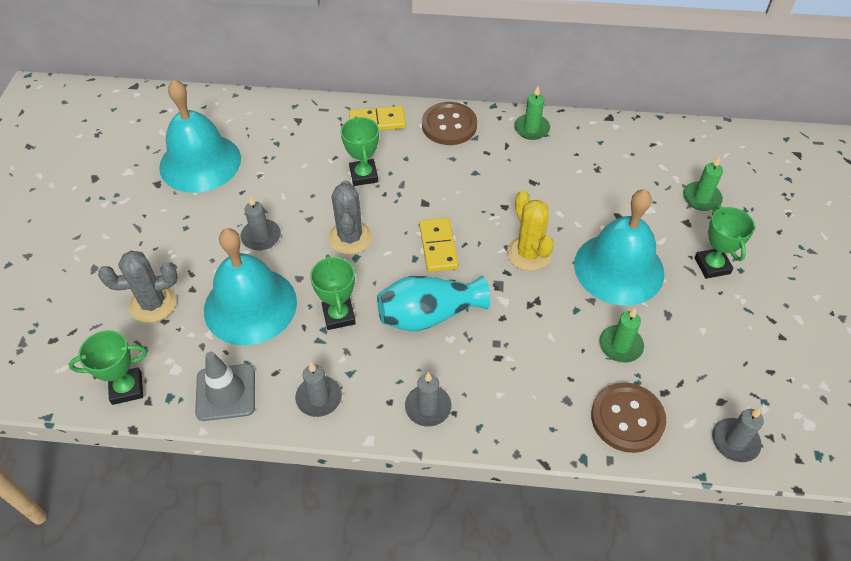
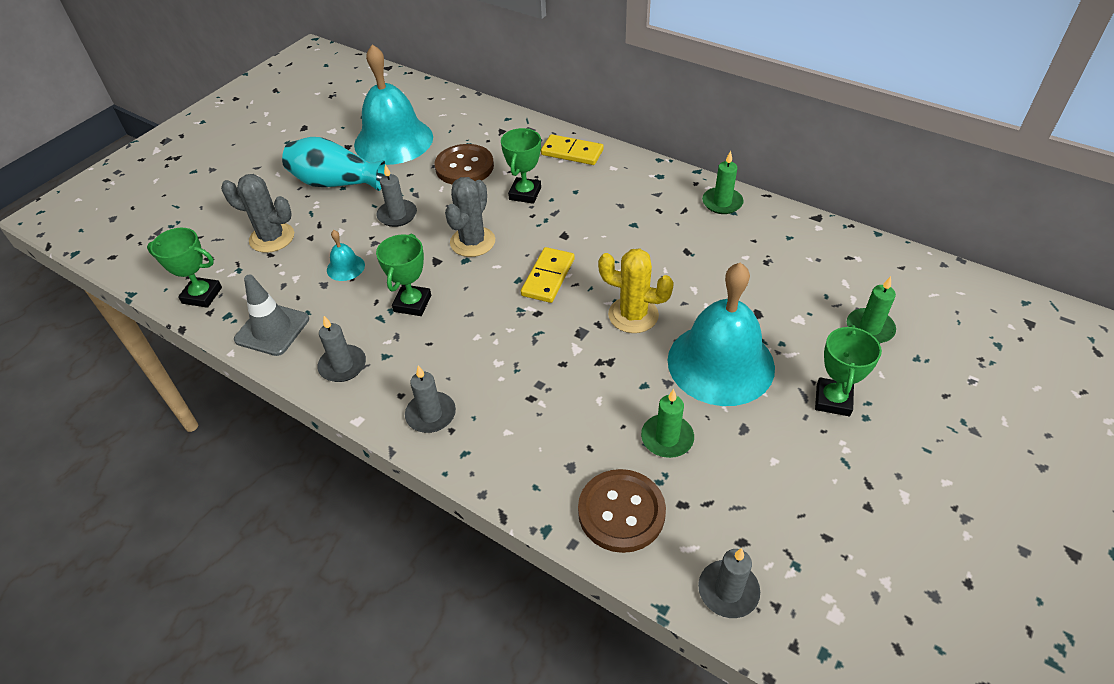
camera: 30 degrees right, 5 degrees down
turquoise bell [204,228,297,345] -> turquoise bell [327,230,365,281], size x0.41
turquoise vase [377,276,491,331] -> turquoise vase moved to [282,137,386,191]
brown button [422,102,477,145] -> brown button moved to [434,144,494,184]
yellow cactus [507,190,554,271] -> yellow cactus turned 75 degrees counterclockwise [598,248,674,333]

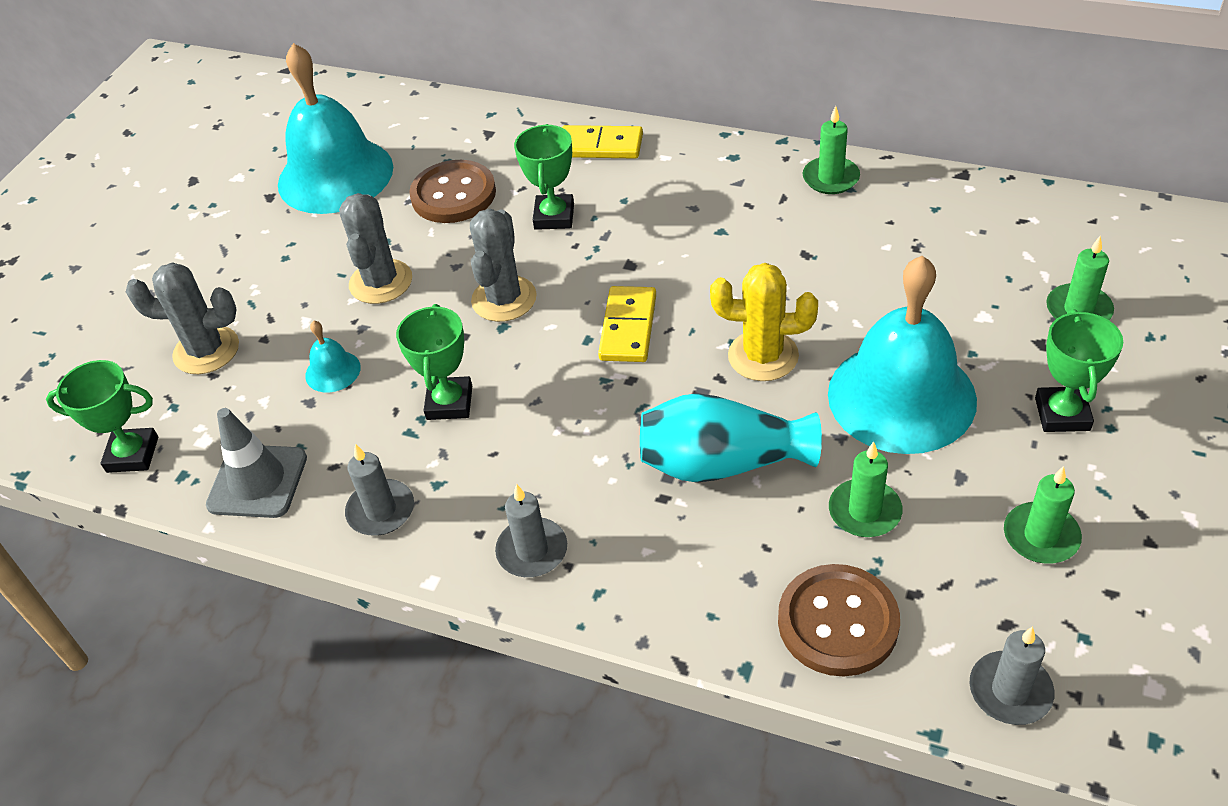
camera: 10 degrees left, 0 degrees up
turquoise vase [282,137,386,191] -> turquoise vase moved to [640,393,822,483]
grey candle [376,165,417,227] -> grey cactus [339,193,412,304]
none -> green candle [1004,466,1082,563]

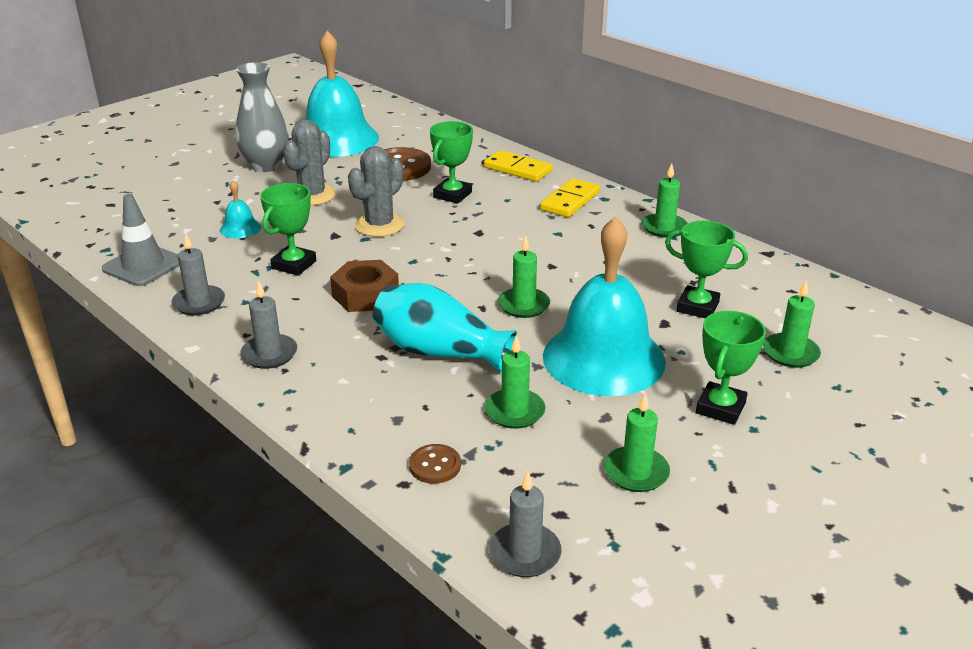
camera: 20 degrees right, 15 degrees down
green trophy [46,360,158,473] -> green trophy moved to [665,221,748,319]
grey cactus [126,262,239,374] -> none
yellow domino [598,286,656,362] -> yellow domino moved to [540,178,600,217]
yellow cactus [710,263,818,381] -> green candle [498,235,550,318]
brown button [778,564,900,676] -> brown button [409,444,461,484], size x0.52
none -> grey vase [235,62,289,172]
none -> brown nut [330,260,399,312]

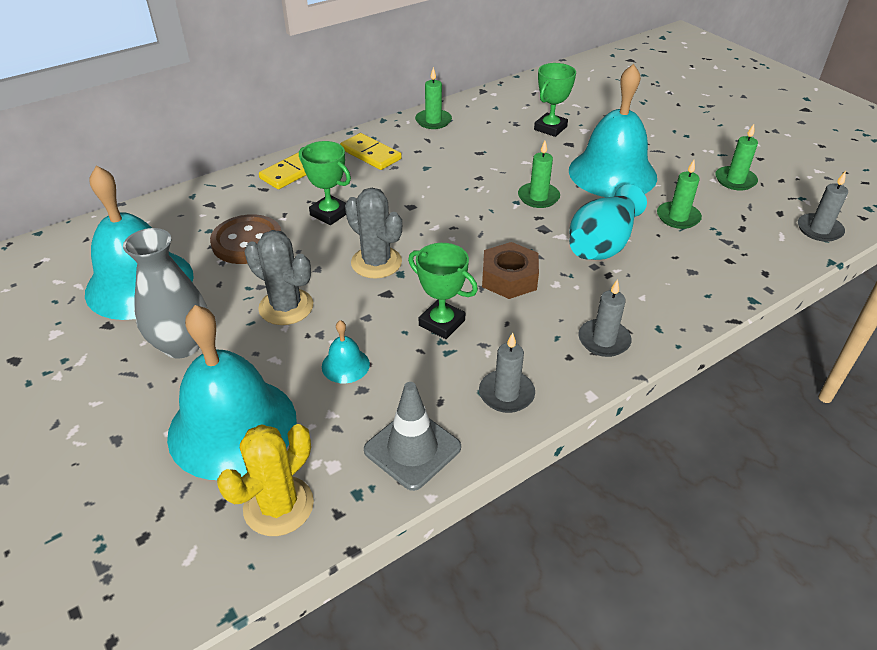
camera: 80 degrees left, 10 degrees up
brown button [409,444,461,484] -> none
green trophy [696,311,766,425] -> none
green candle [763,280,821,368] -> none
none -> turquoise bell [167,305,297,480]
none -> yellow cactus [217,424,314,536]

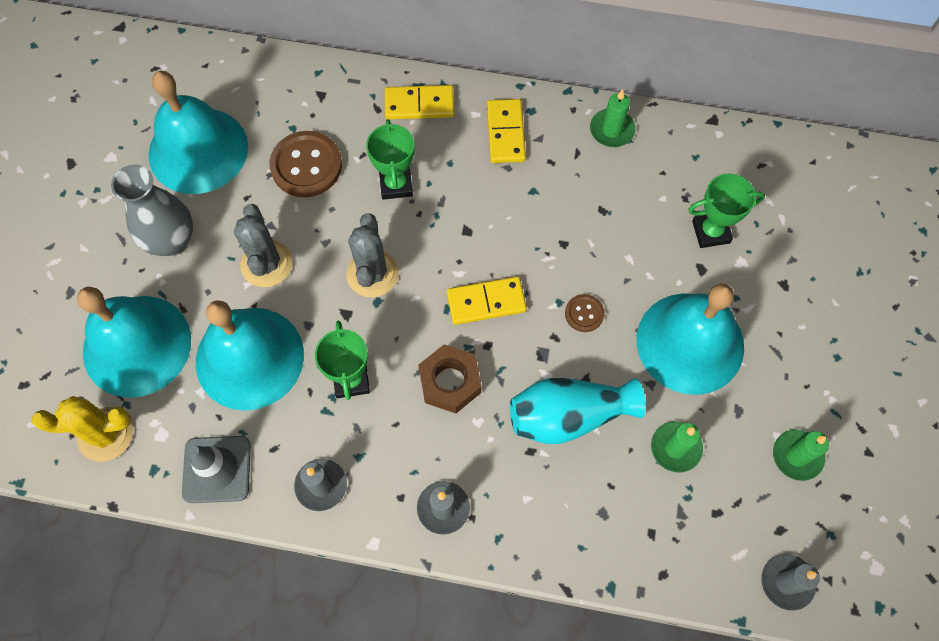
camera: 45 degrees right, 25 degrees up
turquoise bell [322,320,370,383] -> turquoise bell [196,301,304,411], size x2.44
green candle [518,141,560,208] -> brown button [565,294,605,332]
none -> yellow domino [447,277,527,325]

